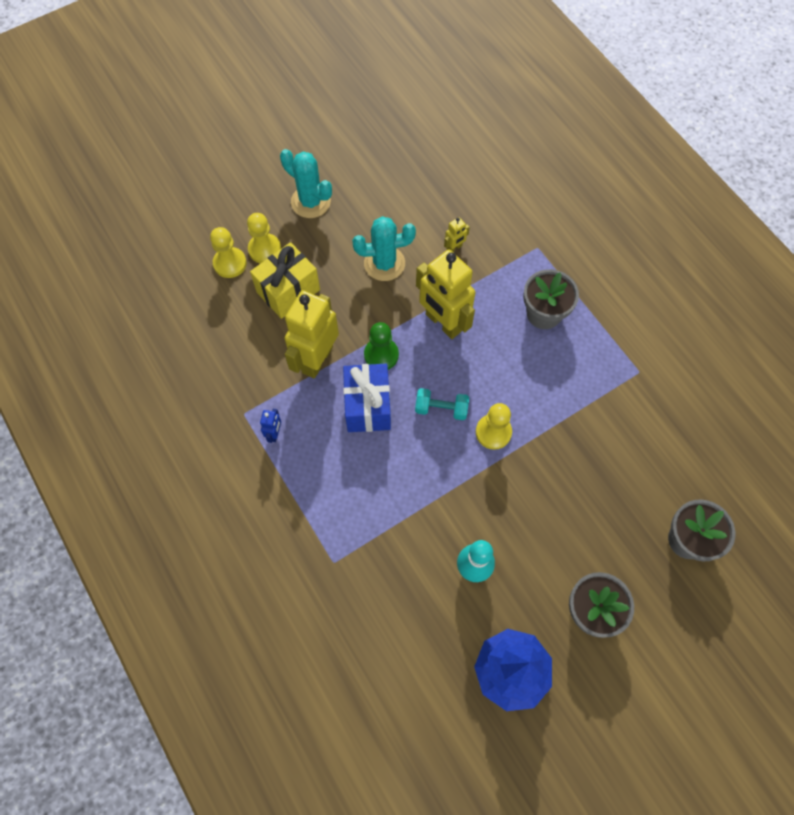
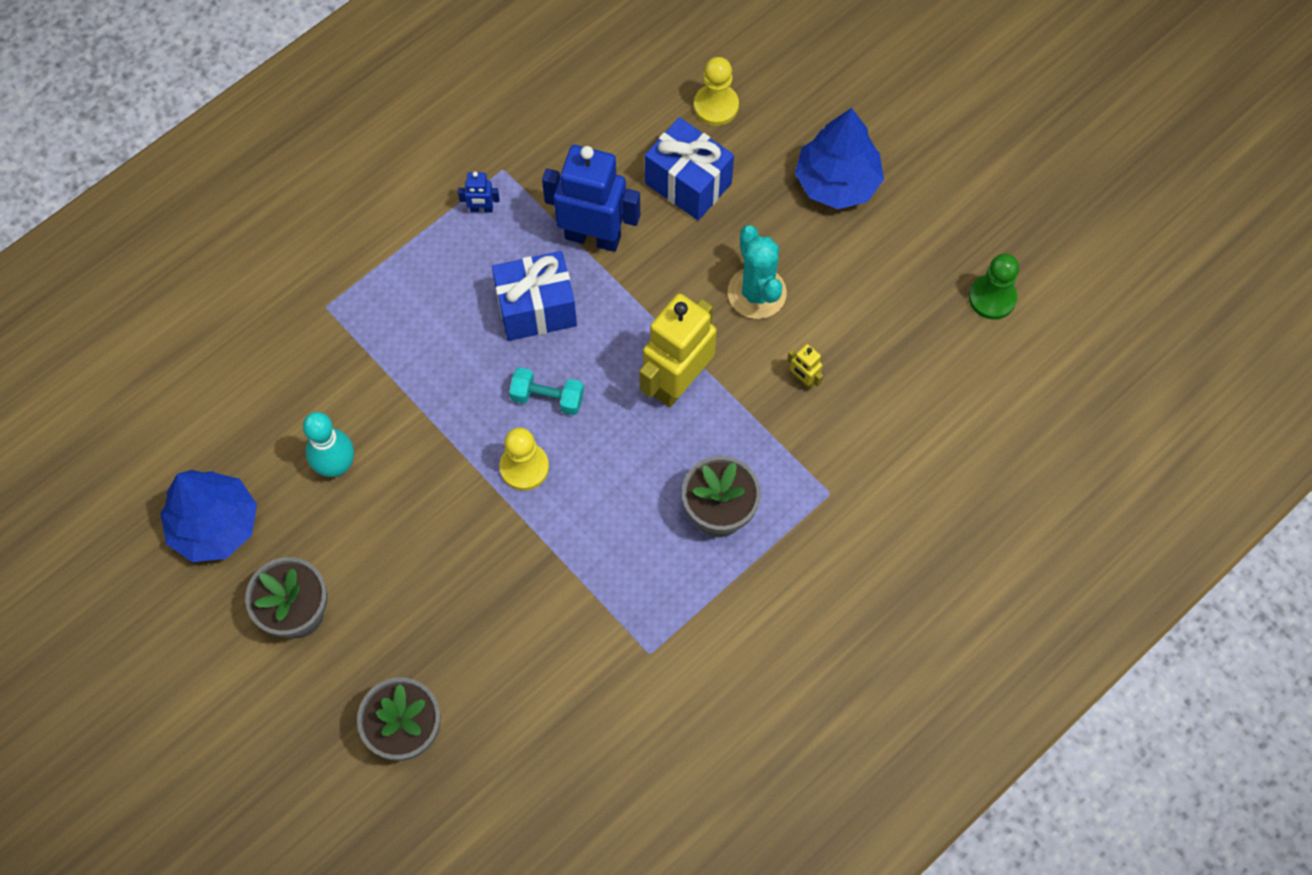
camera: 80 degrees right, 0 degrees up
yellow pawn [247,213,281,263] -> none
yellow gift [250,242,320,319] -> blue gift [645,117,734,221]
turquoise cactus [280,149,332,218] -> blue tree [795,108,884,209]
yellow robot [284,290,339,379] -> blue robot [542,145,640,252]
green pawn [364,322,399,370] -> green pawn moved to [969,254,1019,320]
turquoise dumbbell [415,388,469,420] -> turquoise dumbbell turned 75 degrees counterclockwise [509,367,584,415]

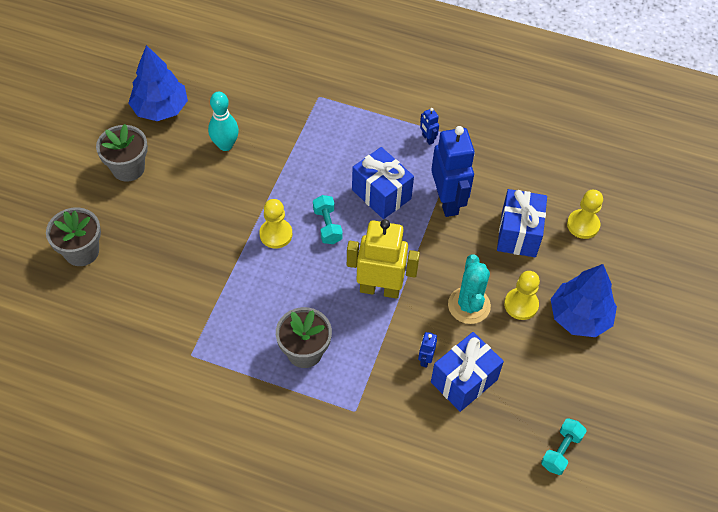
camera: 60 degrees right, 10 degrees down
turquoise cactus [728,225,787,319] -> turquoise cactus turned 45 degrees counterclockwise [448,254,491,324]
yellow robot [787,344,823,390] -> blue robot [418,332,437,368]
green pawn [969,254,1019,320] -> turquoise dumbbell [541,418,587,475]
none -> blue gift [431,332,504,412]
none -> yellow pawn [504,271,540,320]

